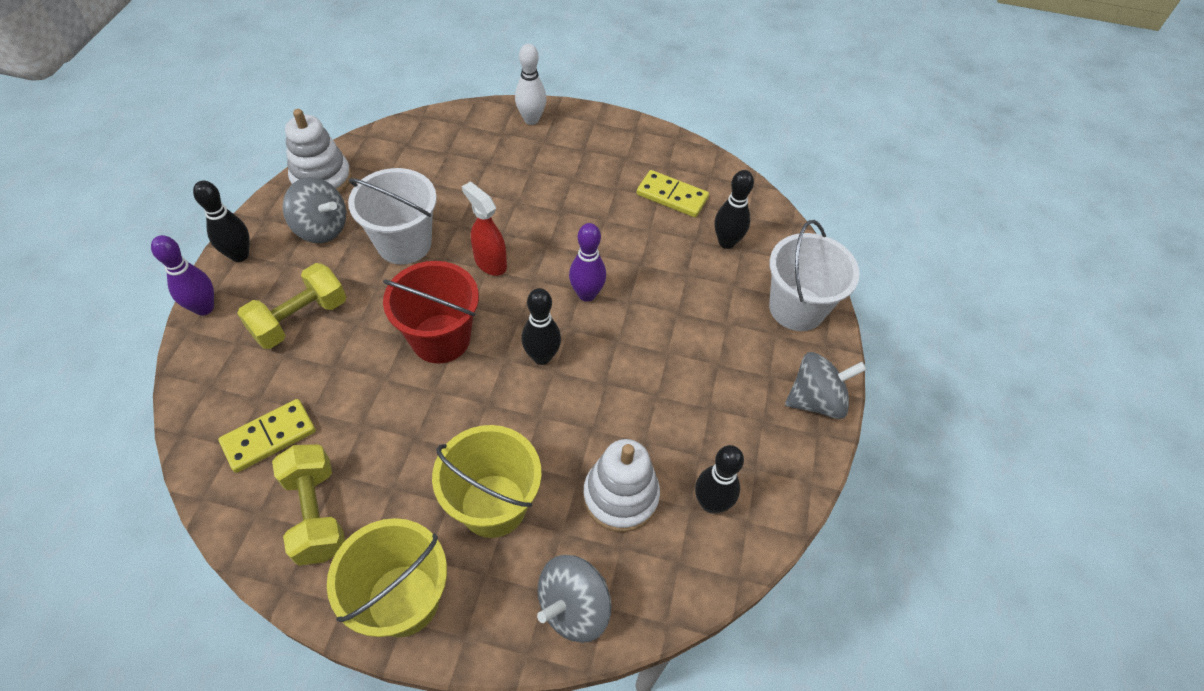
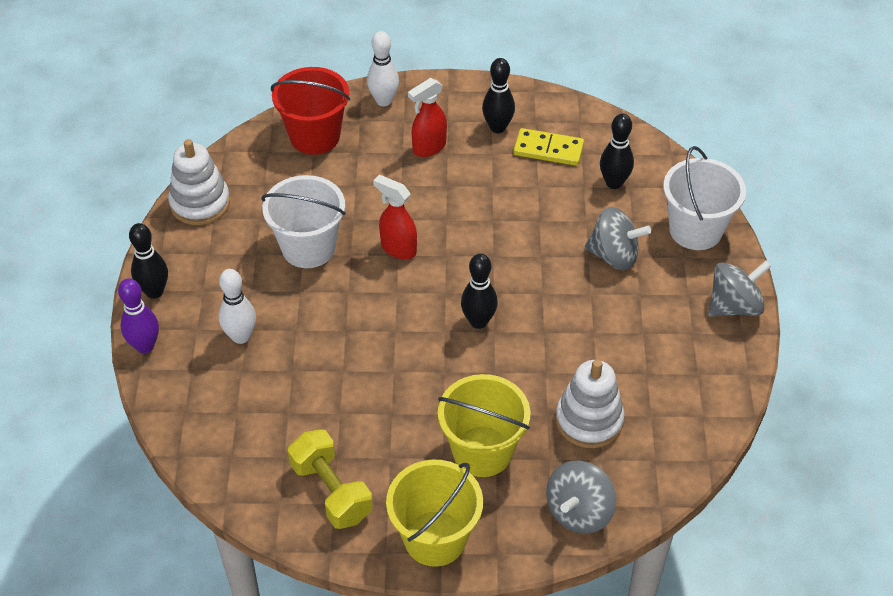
camera: 10 degrees left, 5 degrees down
yellow domino [219,399,316,473] -> none
yellow dumbbell [237,263,346,349] -> white bowling pin [219,269,256,344]
grey spinning top [283,177,346,243] -> grey spinning top moved to [585,207,651,270]
red bucket [383,261,479,363] -> red bucket moved to [271,67,350,155]
purple bowling pin [569,223,606,302] -> none
black bowling pin [695,445,744,513] -> black bowling pin moved to [482,58,515,133]
none -> red spray bottle [408,78,447,157]

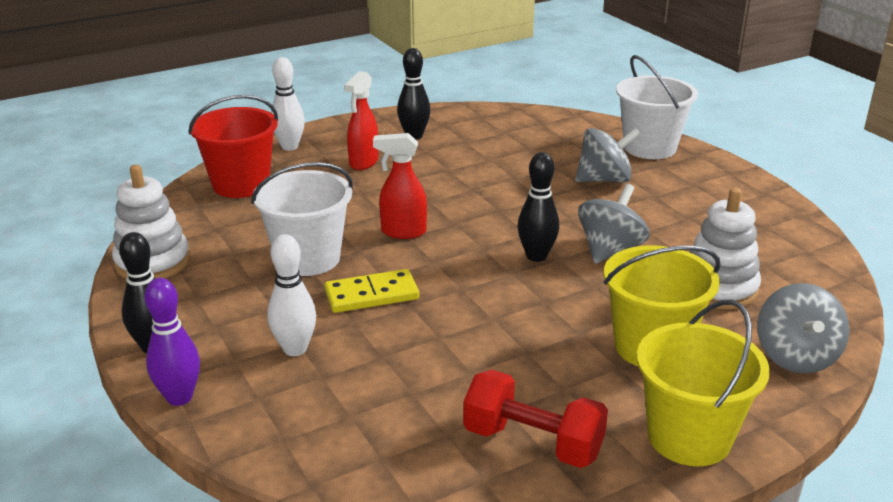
camera: 30 degrees left, 20 degrees down
yellow dumbbell [288,429,373,529] -> red dumbbell [463,370,608,468]
yellow domino [514,128,584,166] -> yellow domino moved to [324,269,419,313]
black bowling pin [600,114,634,189] -> none
grey spinning top [708,261,772,317] -> grey spinning top moved to [578,184,650,264]

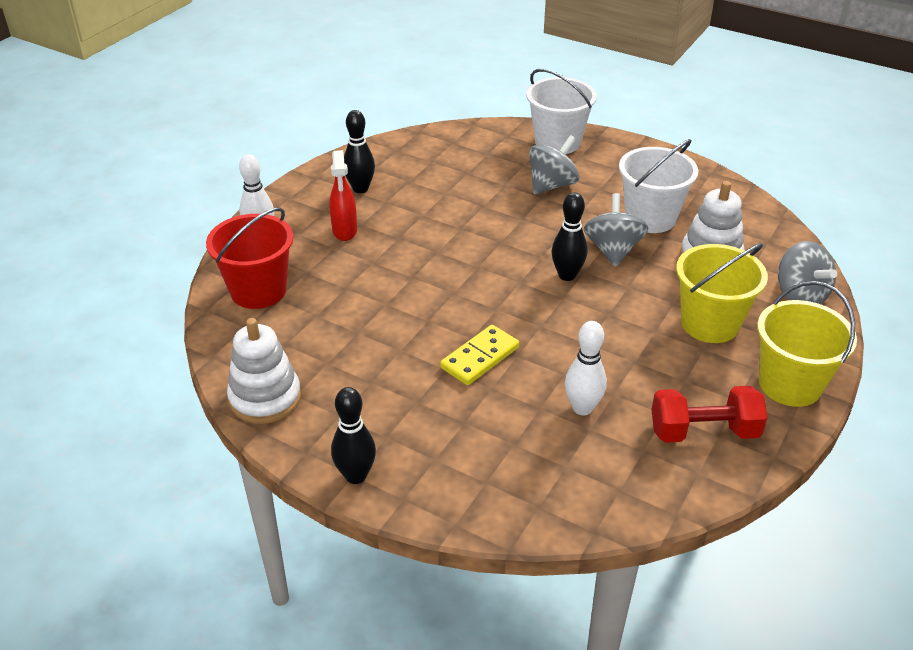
camera: 30 degrees left, 10 degrees up
purple bowling pin [144,278,200,406] -> none
white bucket [251,162,353,276] -> white bucket moved to [619,139,699,233]
white bowling pin [267,234,316,356] -> white bowling pin moved to [565,321,607,415]
red spray bottle [373,133,427,239] -> none

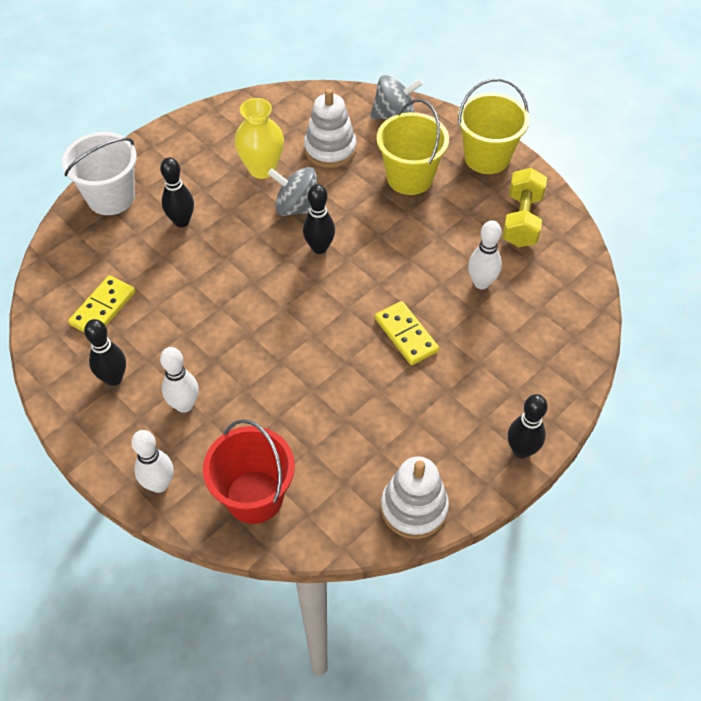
camera: 75 degrees left, 15 degrees up
red spray bottle [330,150,357,241] -> white bowling pin [160,347,199,413]
grey spinning top [529,135,579,194] -> black bowling pin [160,157,194,227]
white bucket [619,139,699,233] -> yellow vase [234,98,284,179]
red dumbbell [651,386,767,443] -> yellow dumbbell [503,168,547,247]
none -> yellow domino [68,275,135,332]

